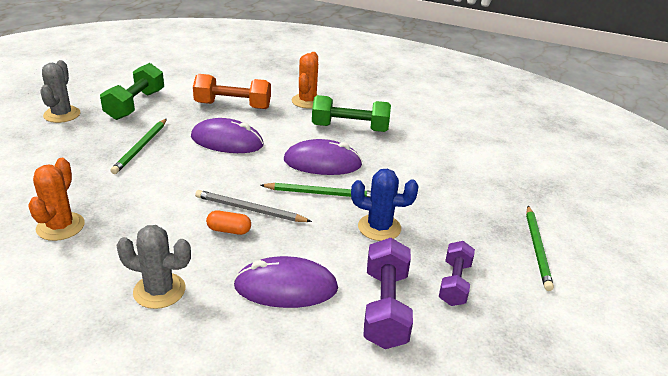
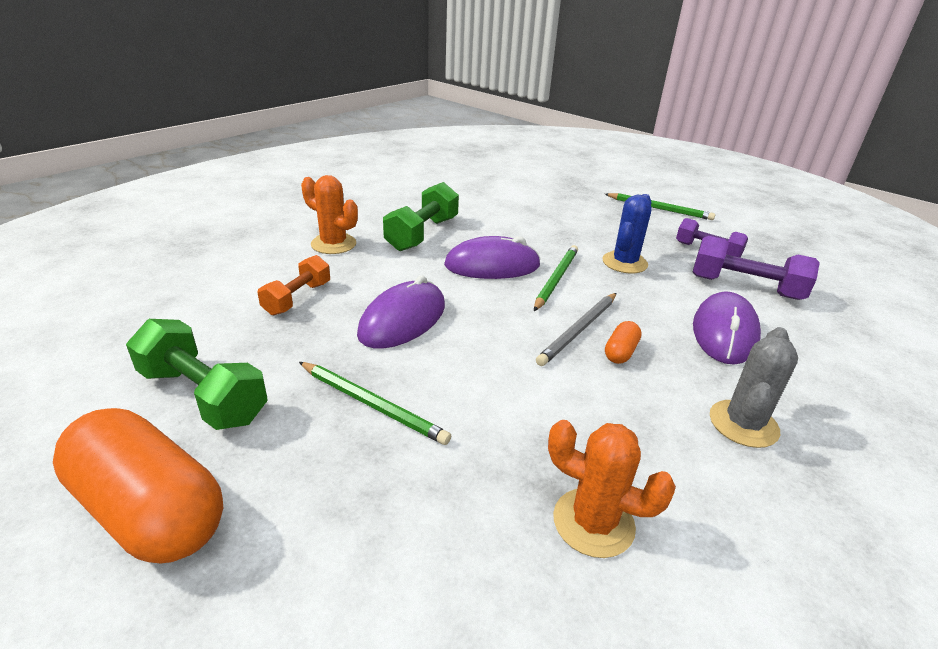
camera: 70 degrees left, 0 degrees up
grey cactus [40,60,81,123] -> orange capsule [53,408,223,564]
orange dumbbell [193,74,271,109] -> orange dumbbell [257,255,330,315], size x0.66
purple mouse [284,139,363,175] -> purple mouse turned 60 degrees clockwise [444,236,541,279]

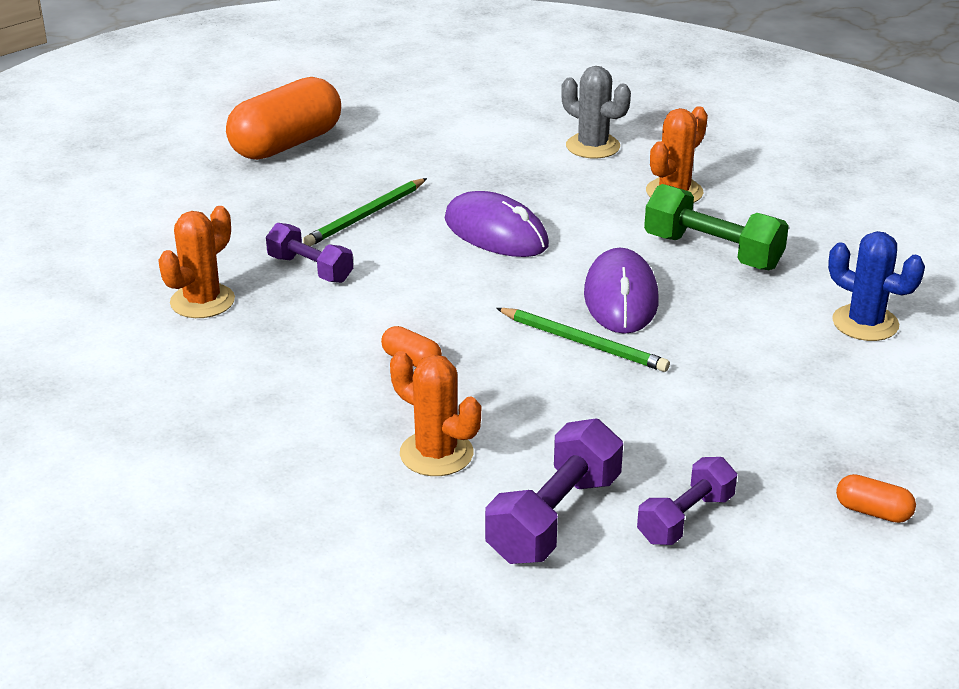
camera: 100 degrees right, 0 degrees up
green dumbbell [126,319,268,430] -> none
orange dumbbell [257,255,330,315] -> none
grey pencil [536,293,616,366] -> none
blue cactus [603,194,652,274] -> blue cactus moved to [828,231,925,341]
green pencil [605,193,715,220] -> orange capsule [836,474,916,523]
purple mouse [693,291,761,365] -> orange cactus [390,351,481,476]
grey cactus [710,327,798,448] -> grey cactus moved to [561,66,631,159]
none -> purple dumbbell [266,223,353,283]

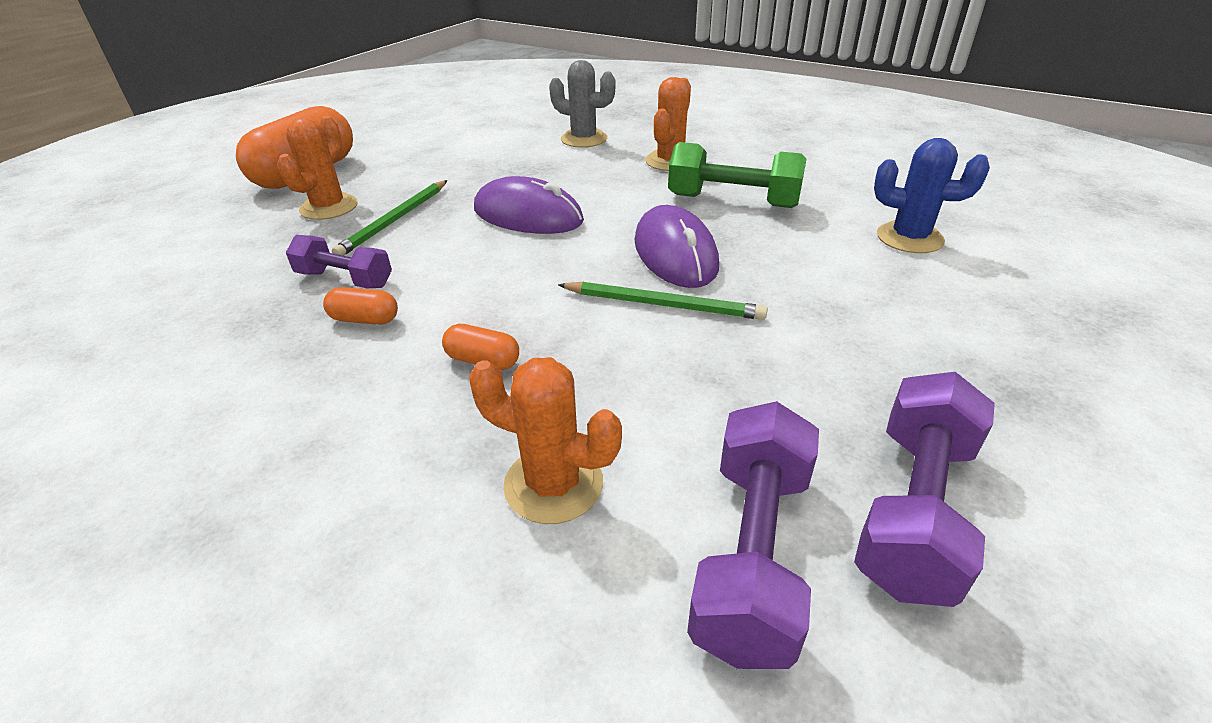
camera: 15 degrees left, 5 degrees up
orange cactus [158,206,235,318] -> orange cactus moved to [277,116,358,220]
purple dumbbell [637,457,737,545] -> purple dumbbell [854,372,995,607], size x1.52
orange capsule [836,474,916,523] -> orange capsule moved to [323,287,398,325]

